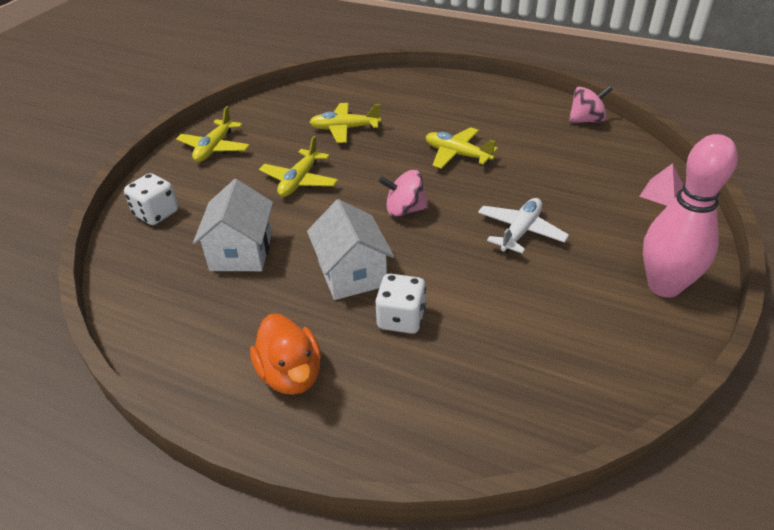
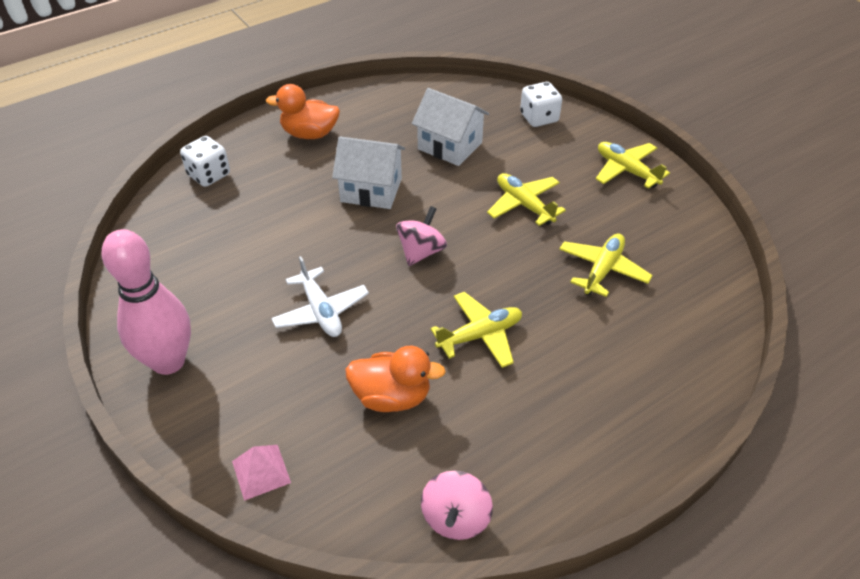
camera: 120 degrees right, 5 degrees up
white dice [375,274,426,334] -> white dice moved to [180,136,230,187]
none -> orange duck [345,346,446,412]

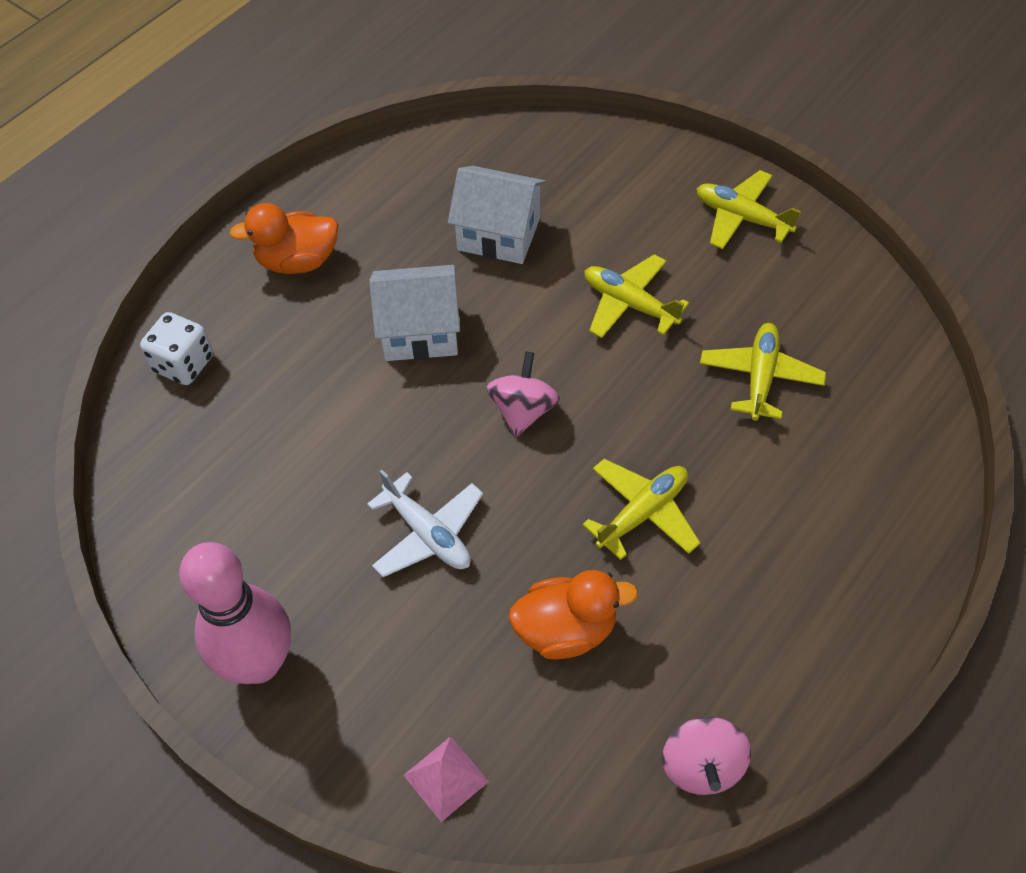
camera: 15 degrees left, 10 degrees up
white dice [520,82,562,127] -> none

